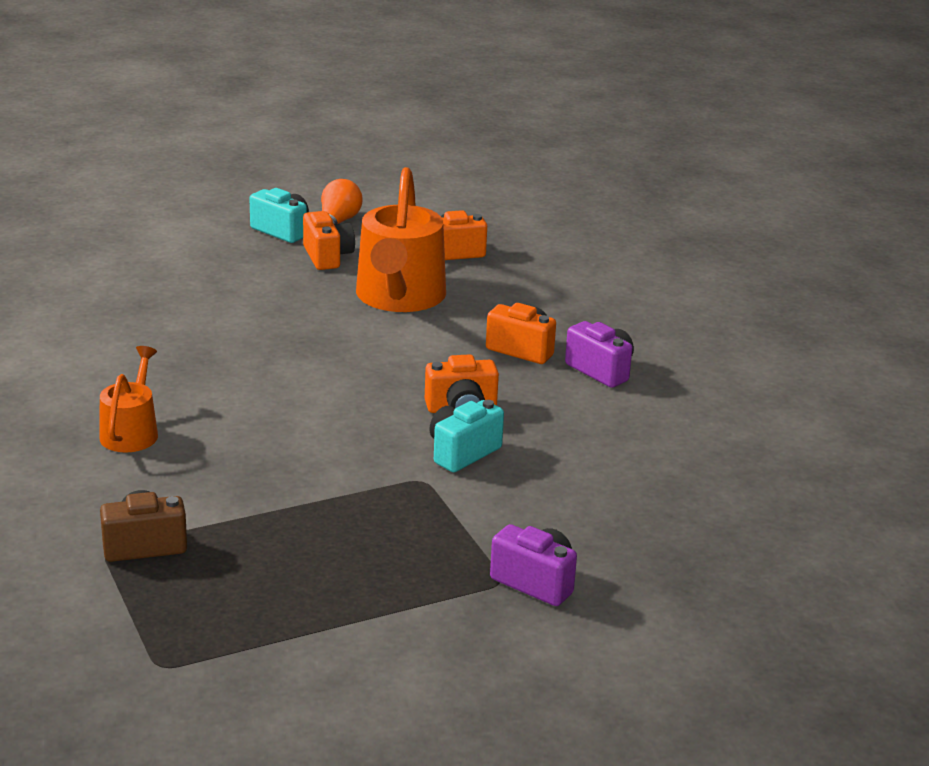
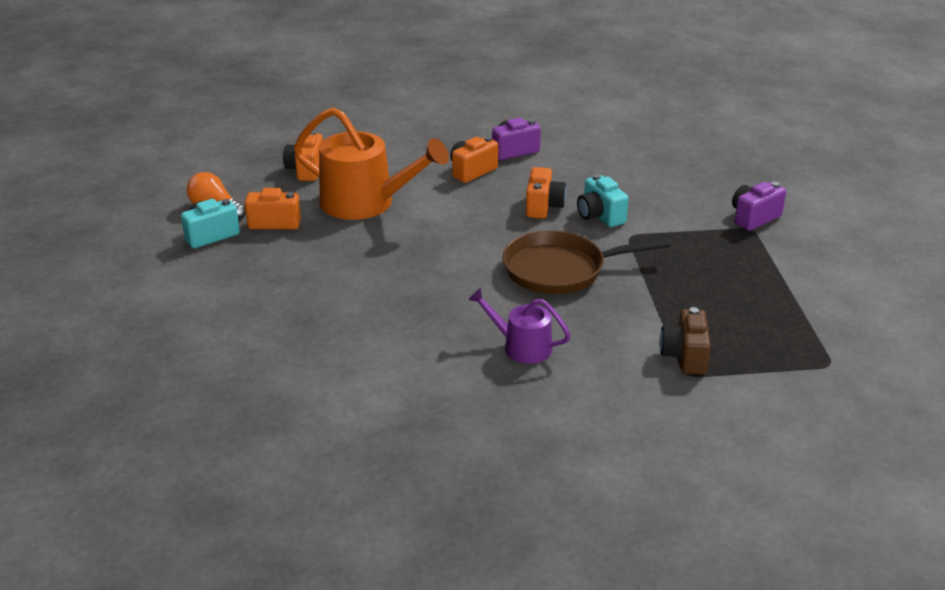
camera: 70 degrees left, 5 degrees up
orange watering can [100,346,158,452] -> purple watering can [468,288,571,364]
none -> brown pan [502,230,670,294]

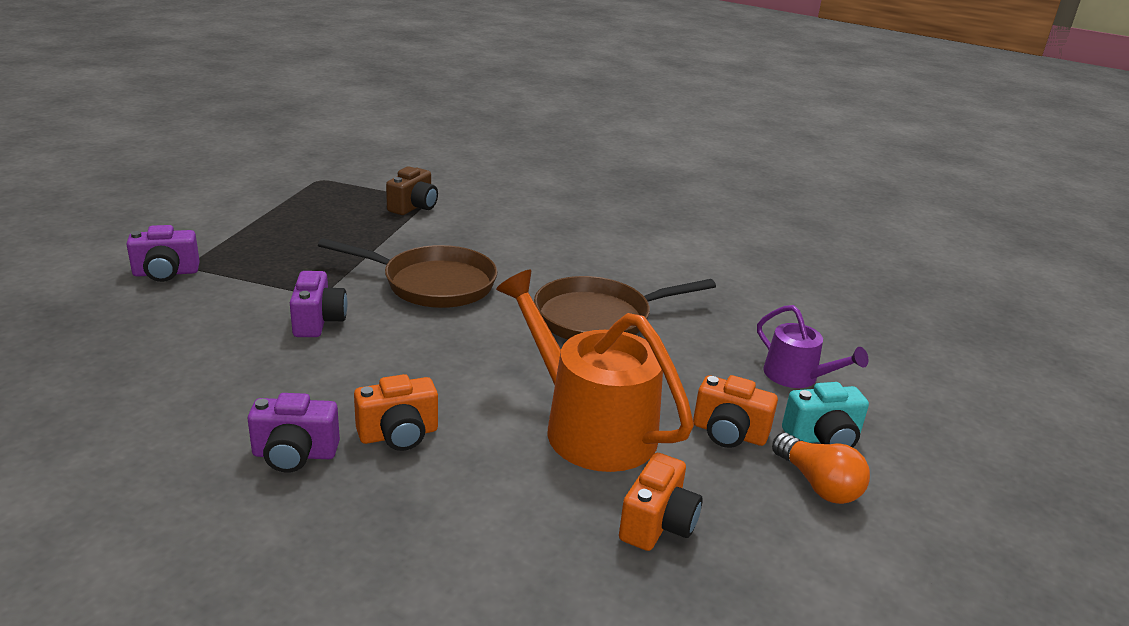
camera: 160 degrees left, 5 degrees down
purple watering can [468,288,571,364] -> purple watering can moved to [757,305,869,388]
orange camera [526,167,567,219] -> none
turquoise camera [577,174,629,227] -> purple camera [290,271,347,337]
none -> brown pan [534,276,716,340]

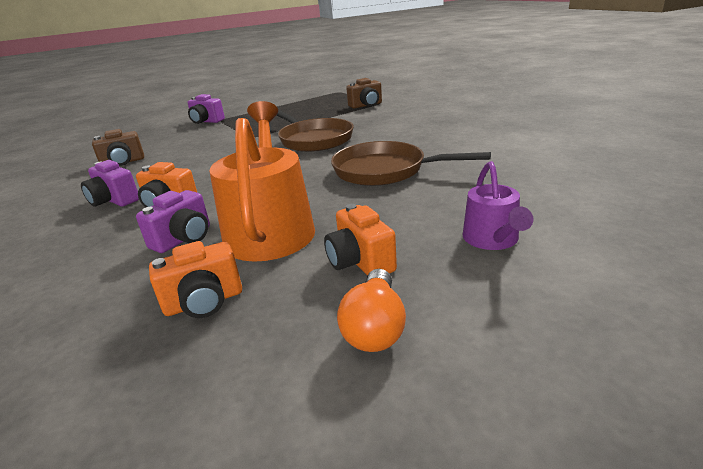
camera: 45 degrees right, 0 degrees up
purple camera [290,271,347,337] -> purple camera moved to [136,190,210,253]
turquoise camera [782,382,869,447] -> none
none -> brown camera [92,129,144,166]

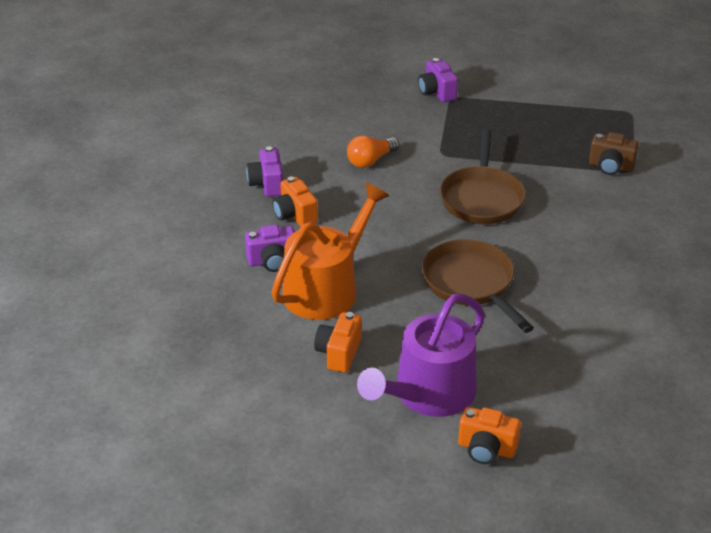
camera: 40 degrees right, 10 degrees up
brown camera [92,129,144,166] -> none
orange camera [149,241,242,318] -> orange camera moved to [458,407,521,464]
orange light bulb [337,269,406,352] -> orange light bulb moved to [347,135,399,168]
purple watering can [463,161,533,250] -> purple watering can [357,293,485,417], size x1.85

